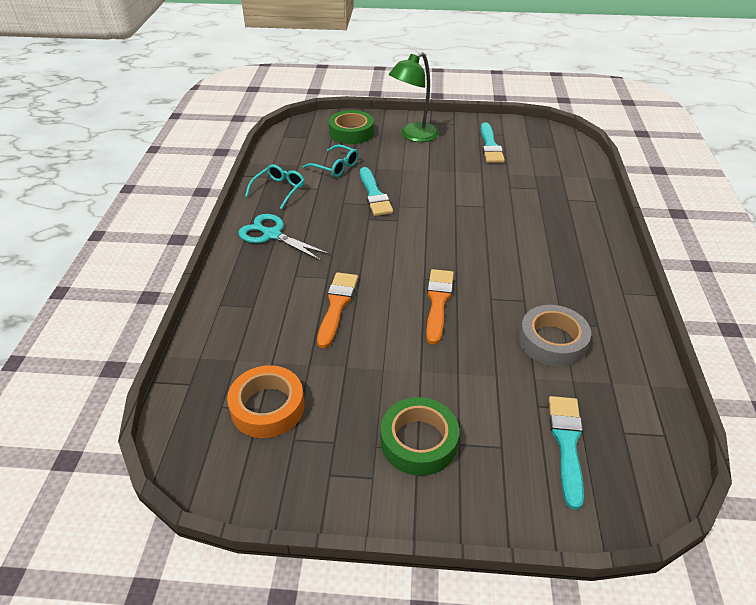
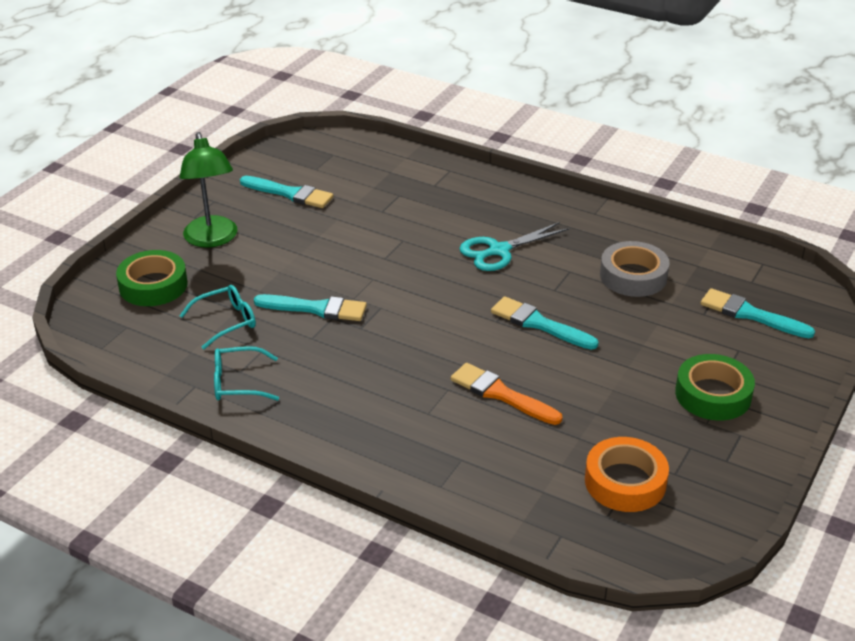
camera: 65 degrees left, 5 degrees down
turquoise scissors [238,214,331,261] -> turquoise scissors moved to [459,222,569,271]
turquoise glasses [245,164,305,209] -> turquoise glasses turned 60 degrees counterclockwise [214,346,279,401]
orange brush [426,269,454,345] -> turquoise brush [491,296,599,350]

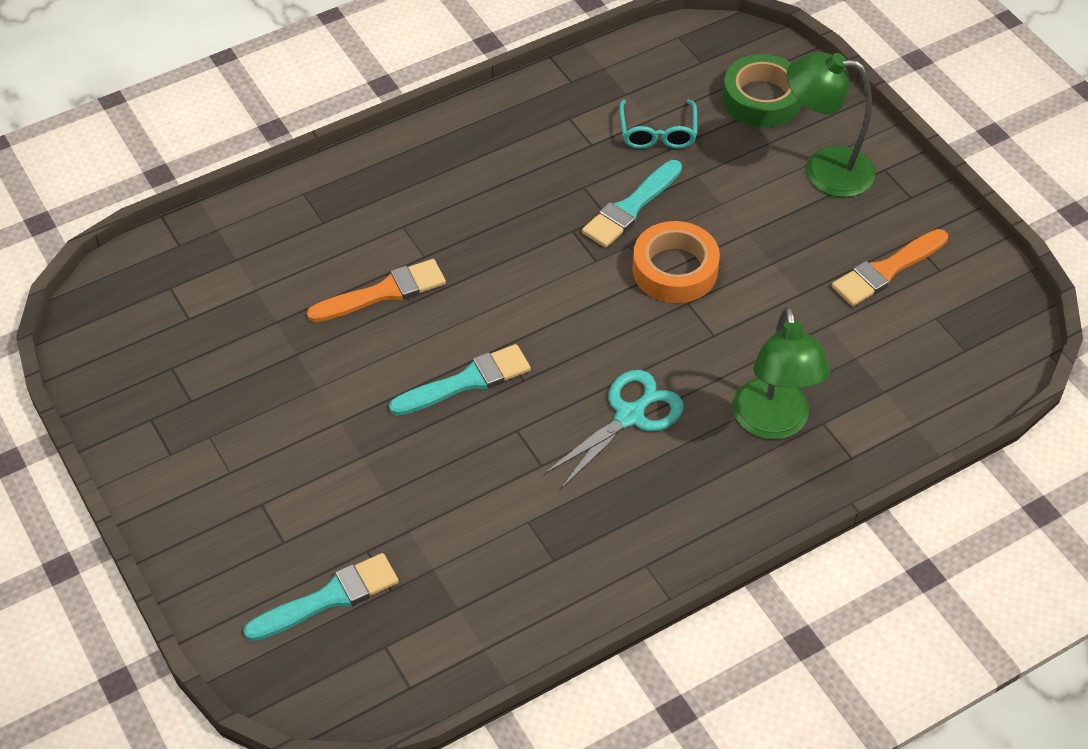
camera: 120 degrees right, 15 degrees up
turquoise glasses [214,346,279,401] -> none
turquoise brush [240,176,333,208] -> orange brush [832,229,948,306]
turquoise scissors [459,222,569,271] -> turquoise scissors turned 45 degrees clockwise [544,370,684,489]
orange tape [585,437,669,512] -> orange tape moved to [632,221,720,303]
grey tape [600,241,670,297] -> none
green tape [675,354,755,421] -> none
none -> green lamp [733,307,830,440]

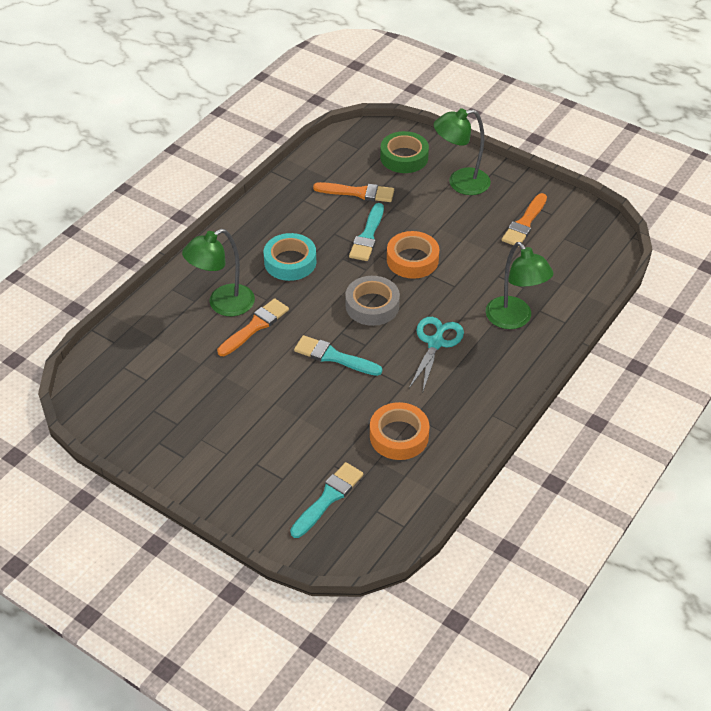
camera: 25 degrees left, 5 degrees down
turquoise brush [389,344,531,416] -> turquoise brush turned 105 degrees counterclockwise [294,335,382,376]
turquoise glasses [619,99,697,149] -> orange brush [313,182,394,202]
none -> green lamp [182,229,255,316]
none -> turquoise tape [264,233,316,281]
none -> grey tape [345,276,400,326]
none -> orange tape [370,402,430,460]

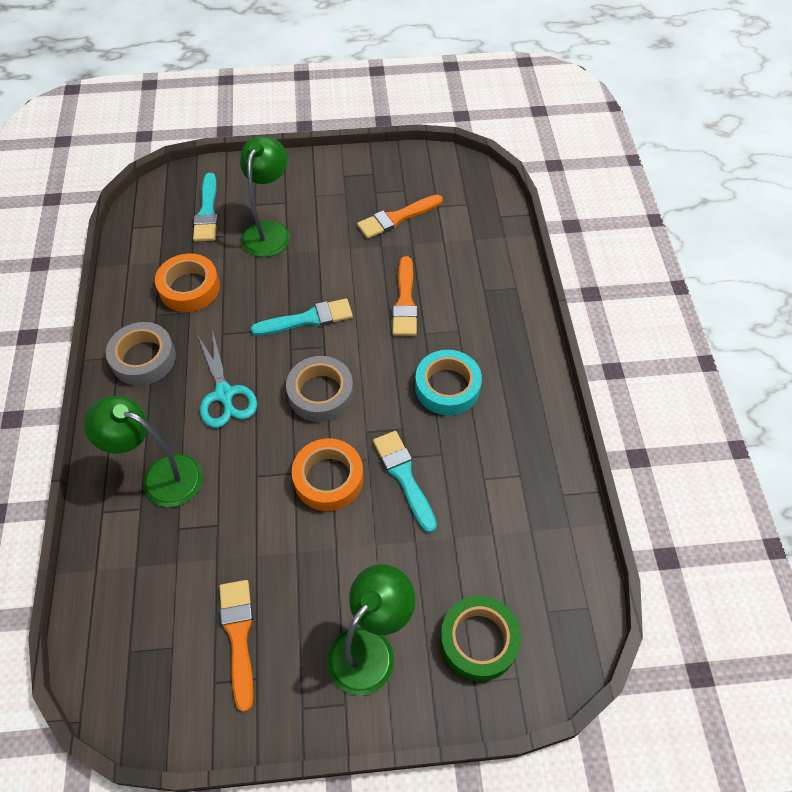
camera: 140 degrees right, 10 degrees up
green lamp [182,229,255,316] -> green lamp moved to [240,136,290,257]
orange brush [313,182,394,202] -> orange brush moved to [357,195,443,239]
none -> grey tape [106,322,176,386]

